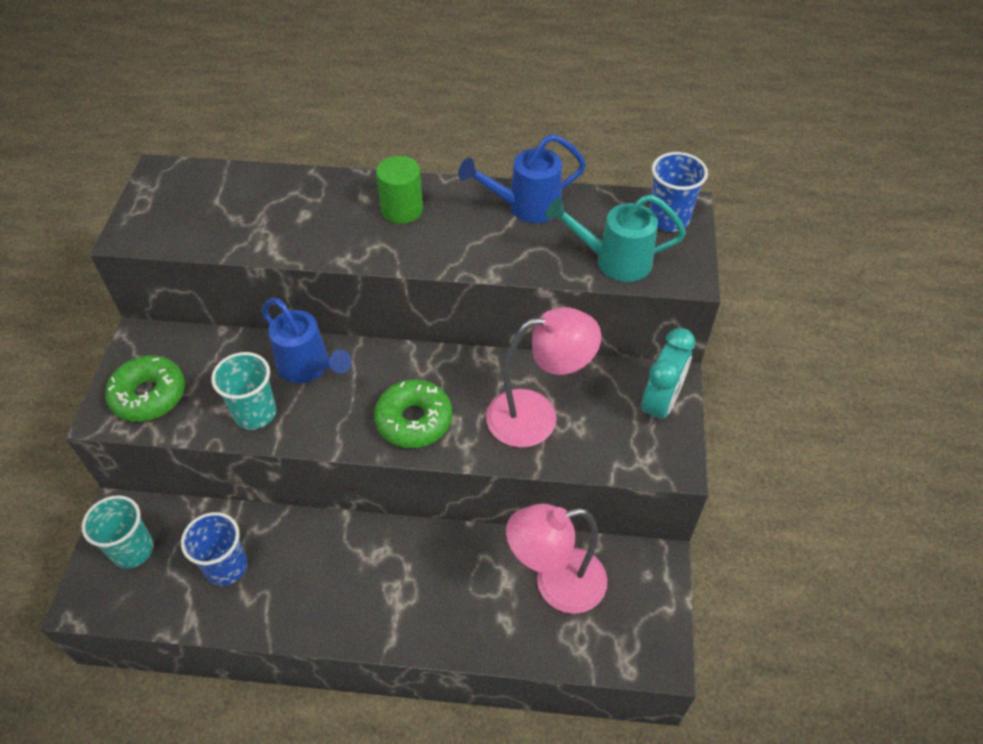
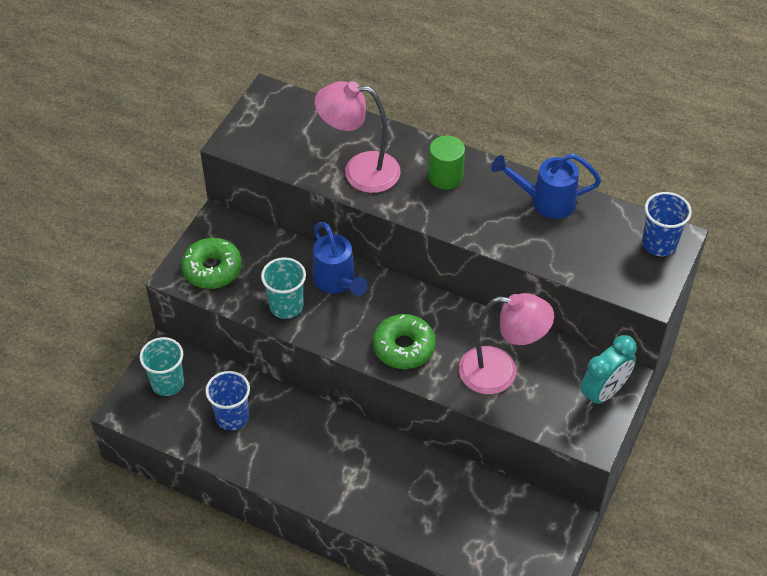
camera: 20 degrees right, 0 degrees up
pink lamp [506,504,607,614] -> pink lamp moved to [315,81,401,193]
turquoise watering can [545,194,686,282] -> none

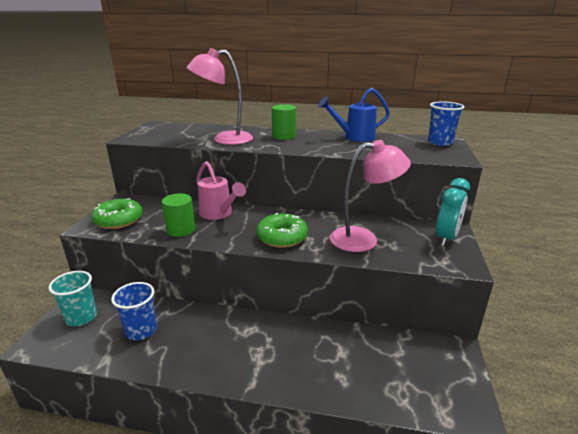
camera: 15 degrees left, 25 degrees down
turquoise cup [261,257,306,319] -> green cylinder [162,193,195,237]
blue watering can [313,222,368,295] -> pink watering can [196,161,246,220]

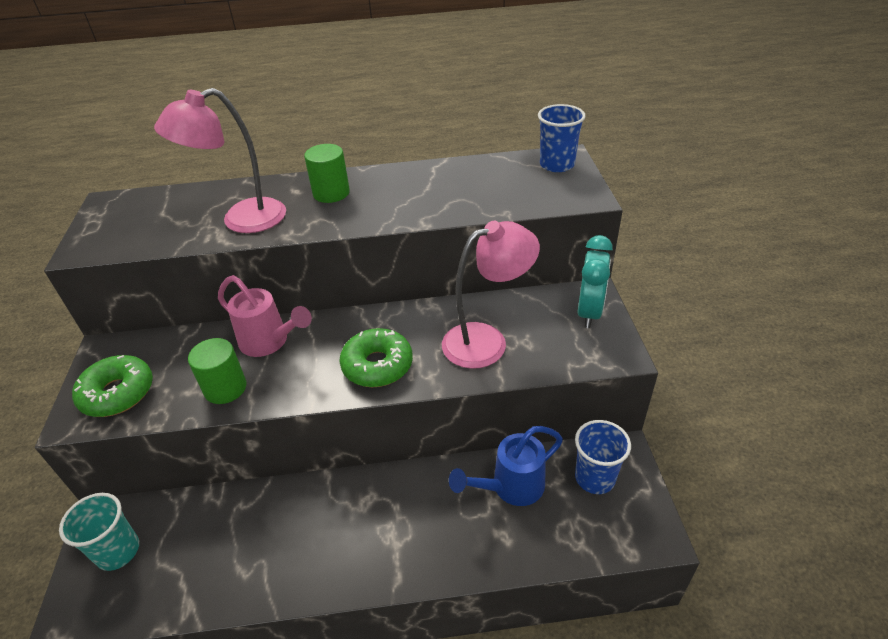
camera: 15 degrees left, 15 degrees up
blue cup [111,282,157,340] -> blue cup moved to [575,420,631,494]
blue watering can [318,88,390,142] -> blue watering can moved to [449,426,563,506]

